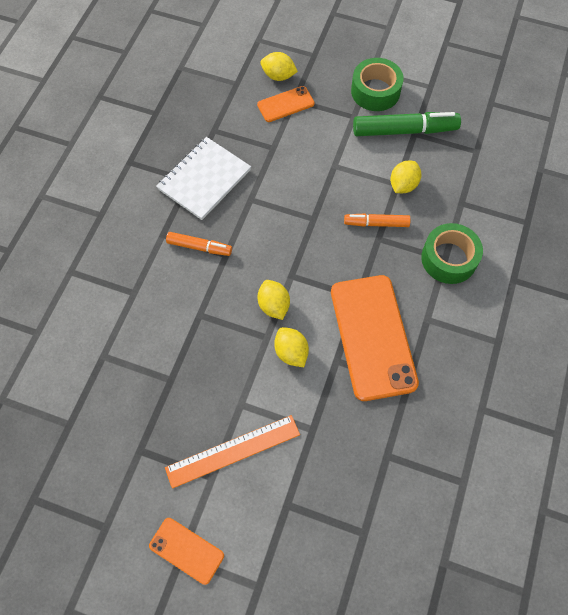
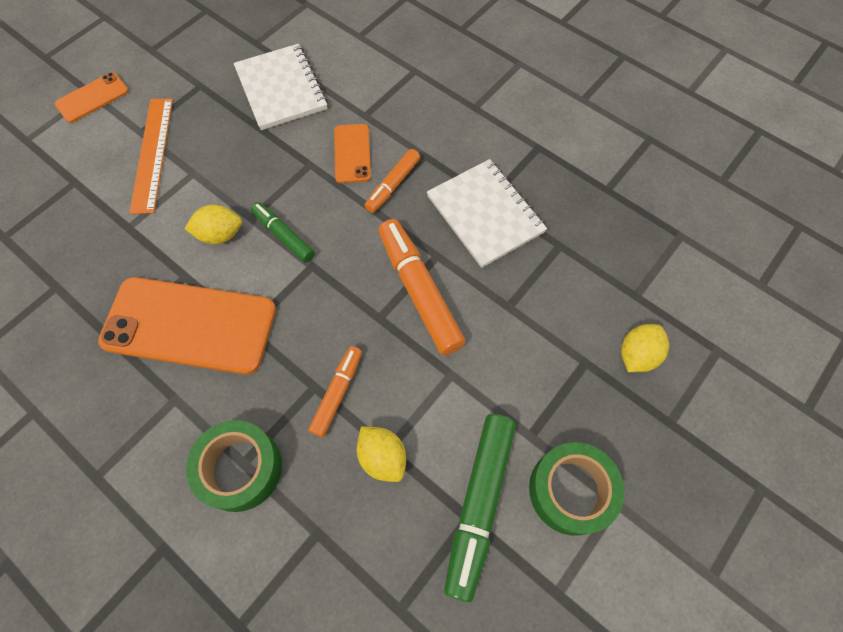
camera: 110 degrees right, 0 degrees up
orange phone [257,86,315,122] -> orange phone moved to [334,124,371,183]
yellow lemon [258,280,290,320] -> green marker [251,202,315,262]
none -> white notebook [234,44,328,130]
none -> orange marker [378,219,466,355]

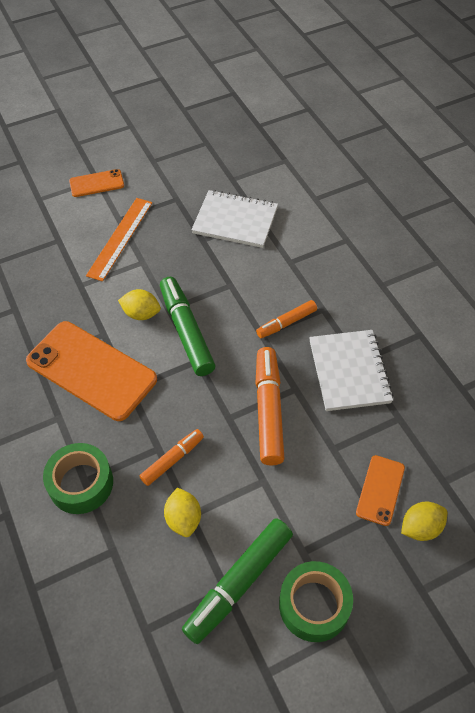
camera: 25 degrees right, 10 degrees down
white notebook [234,44,328,130] -> white notebook turned 75 degrees counterclockwise [191,190,278,248]
green marker [251,202,315,262] -> green marker [160,277,215,376], size x1.73
orange phone [334,124,371,183] -> orange phone moved to [356,455,405,526]

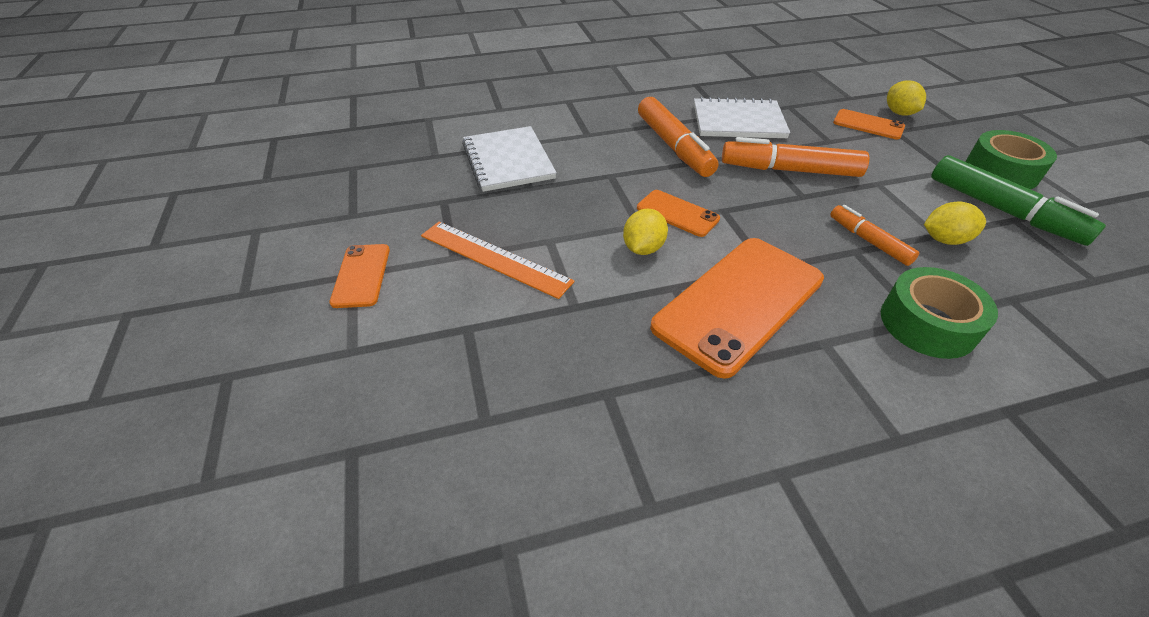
camera: 80 degrees left, 10 degrees down
green marker [160,277,215,376] -> orange phone [637,190,720,237]
white notebook [191,190,278,248] -> white notebook turned 45 degrees counterclockwise [462,126,557,192]
orange marker [256,300,317,338] -> orange marker [638,97,718,177], size x1.73

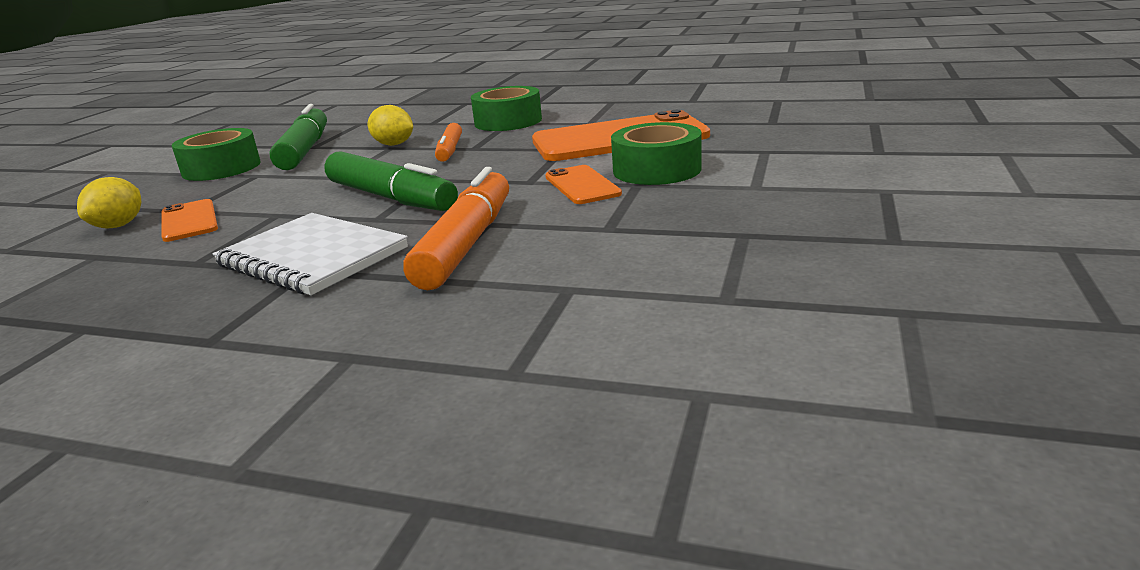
camera: 145 degrees left, 20 degrees down
orange phone [330,244,390,308] -> none
orange ruler [421,222,575,299] -> none
white notebook [462,126,557,192] -> none
yellow lemon [623,208,668,255] -> green tape [611,122,702,185]
orange marker [722,137,869,177] -> green marker [324,151,458,211]

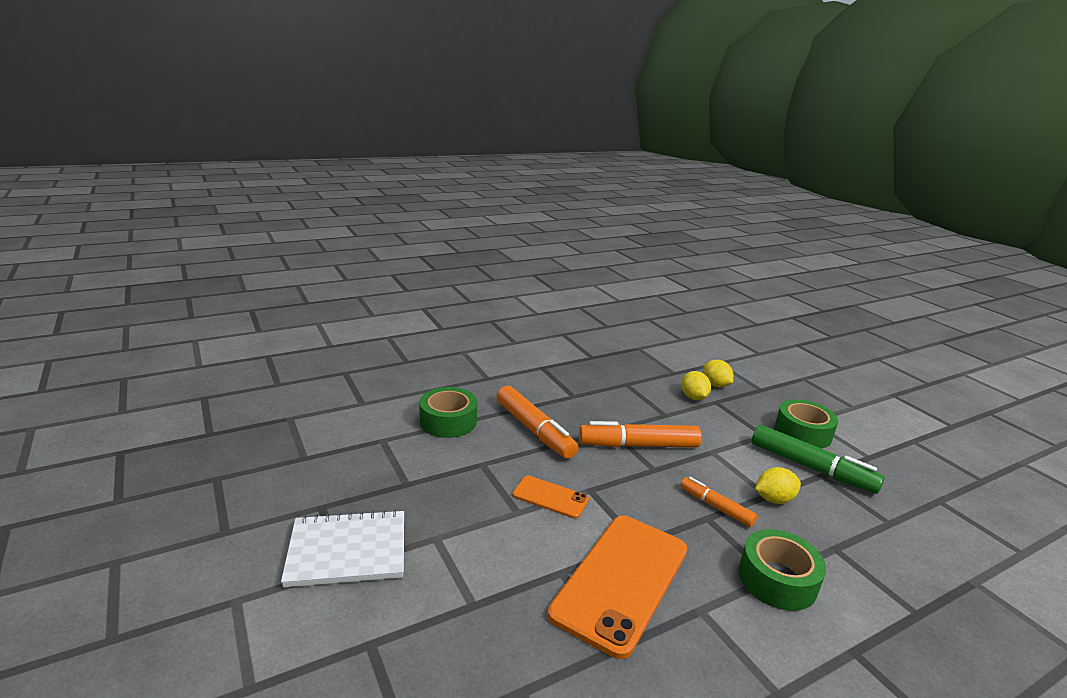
camera: 130 degrees right, 0 degrees up
orange phone [161,199,218,242] -> yellow lemon [681,371,711,400]
white notebook [213,213,408,295] -> white notebook moved to [281,509,404,587]
green marker [324,151,458,211] -> orange marker [579,421,702,448]
green tape [611,122,702,185] -> green tape moved to [419,387,477,438]

